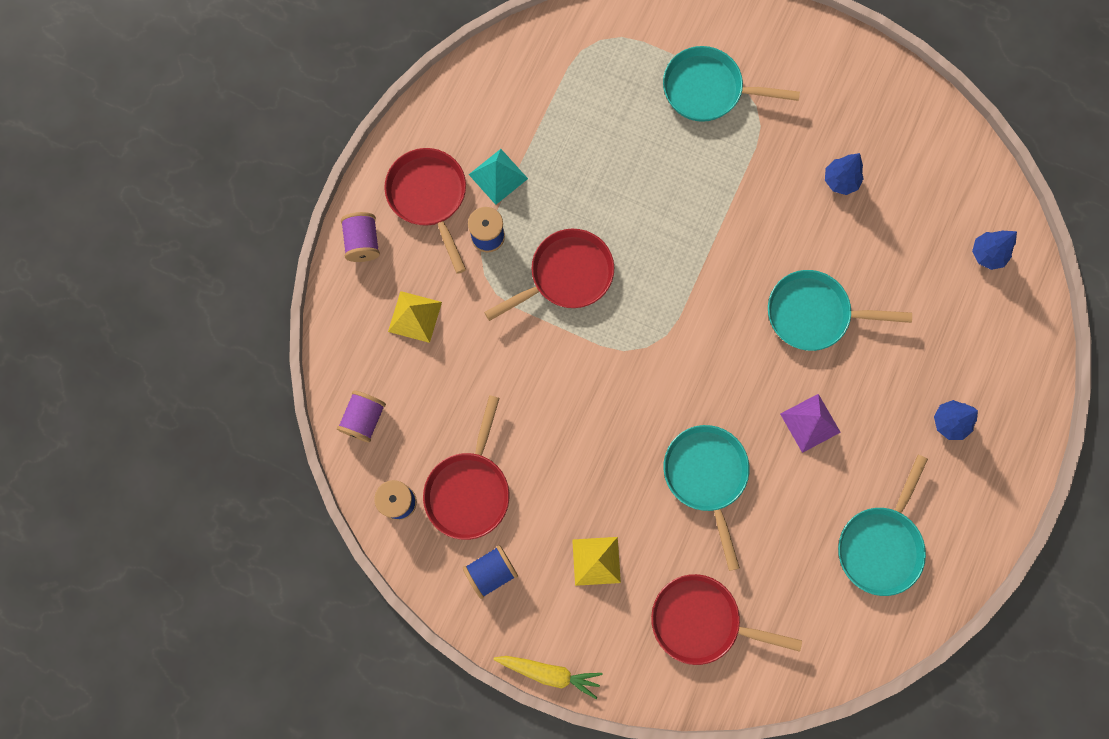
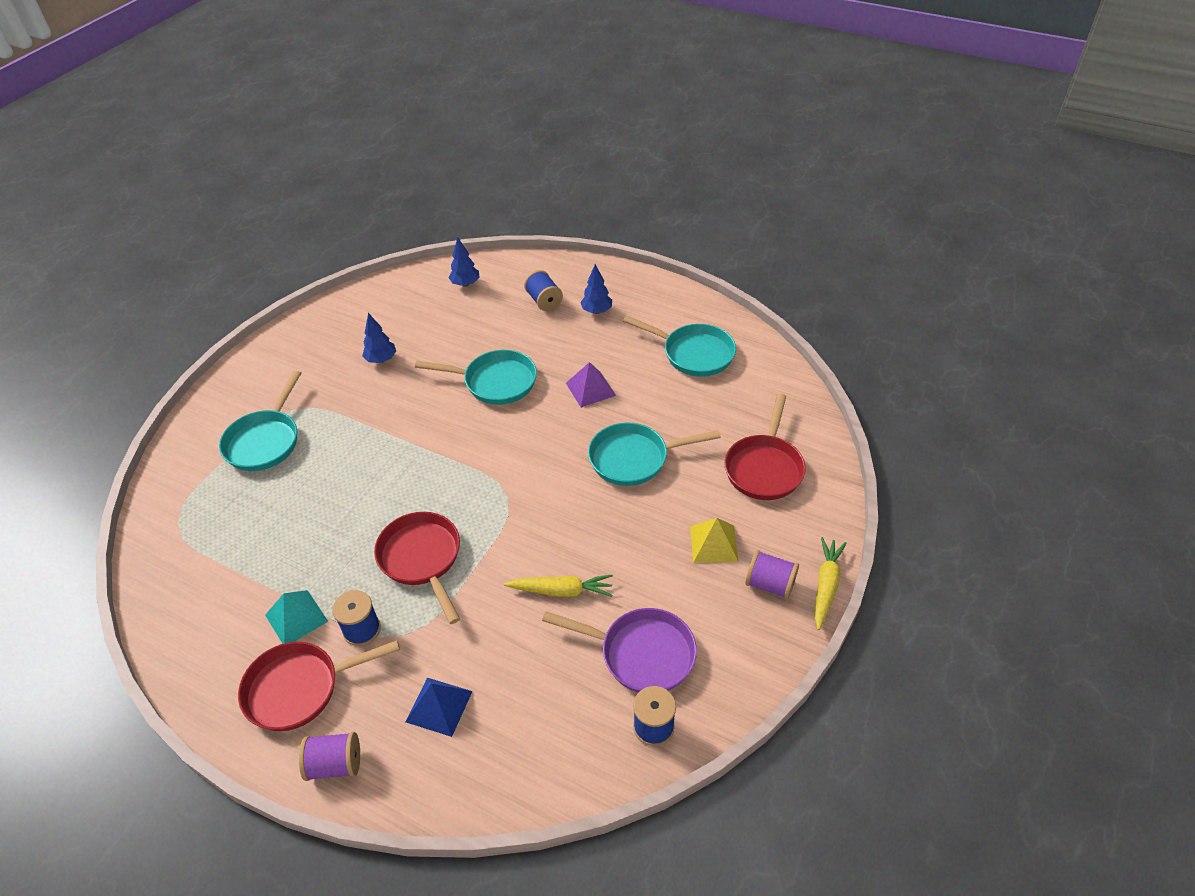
camera: 85 degrees left, 30 degrees down
purple spool [337,390,386,443] -> purple spool moved to [745,550,799,599]
yellow pyramid [388,291,442,343] -> blue pyramid [406,678,472,737]
red pan [423,395,509,540] -> purple pan [542,608,697,693]
blue spool [463,545,518,599] -> blue spool moved to [524,270,563,311]
turquoise pan [768,270,912,351] -> turquoise pan turned 90 degrees counterclockwise [415,350,537,405]
none -> yellow carrot [504,575,613,597]

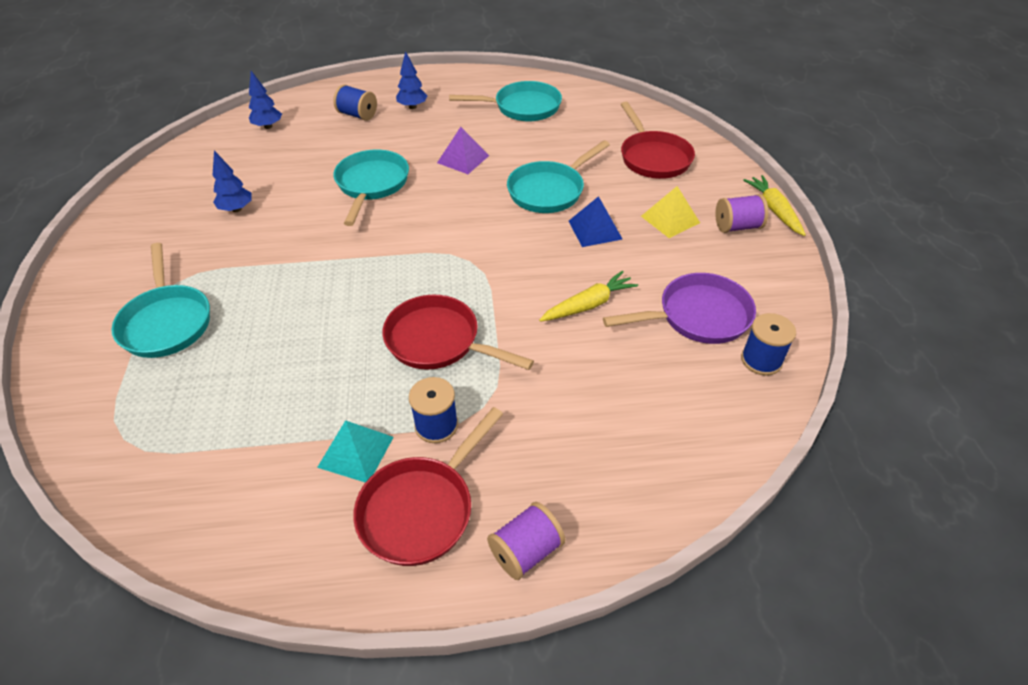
camera: 35 degrees left, 0 degrees up
blue pyramid [406,678,472,737] -> blue pyramid moved to [569,196,622,247]
turquoise pan [415,350,537,405] -> turquoise pan turned 60 degrees counterclockwise [333,149,409,226]

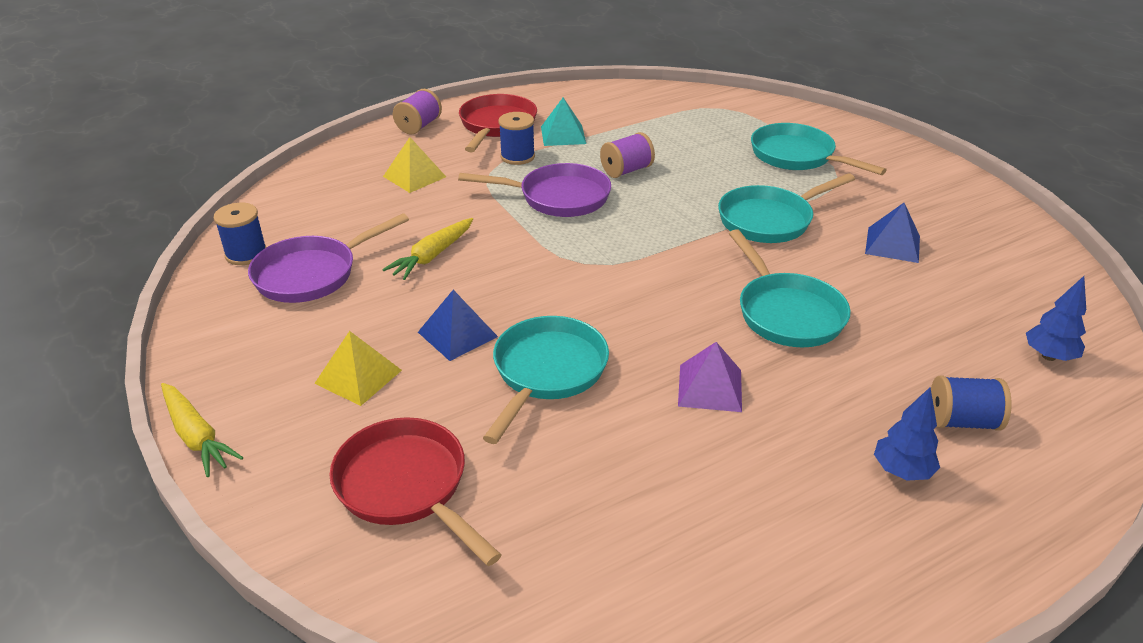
camera: 155 degrees right, 10 degrees down
blue tree [213,151,252,212] -> blue pyramid [865,203,920,263]
red pan [382,295,534,370] -> purple pan [458,163,611,217]
turquoise pan [449,81,562,121] -> turquoise pan moved to [718,173,855,243]
purple spool [715,194,768,233] -> purple spool moved to [600,132,655,178]
none -> yellow pyramid [383,137,446,193]

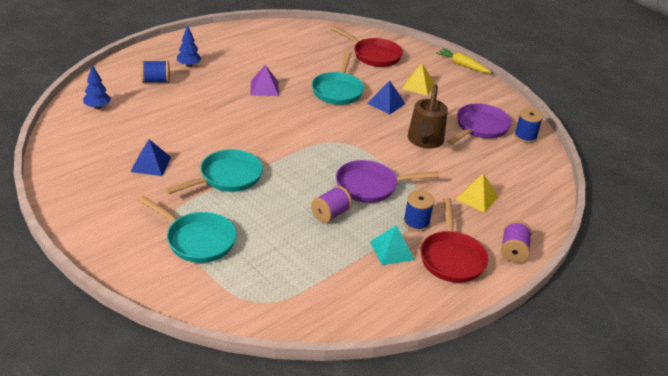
camera: 165 degrees right, 0 degrees up
yellow carrot [382,218,473,280] -> brown watering can [408,84,448,149]
turquoise pan [729,229,851,347] -> none

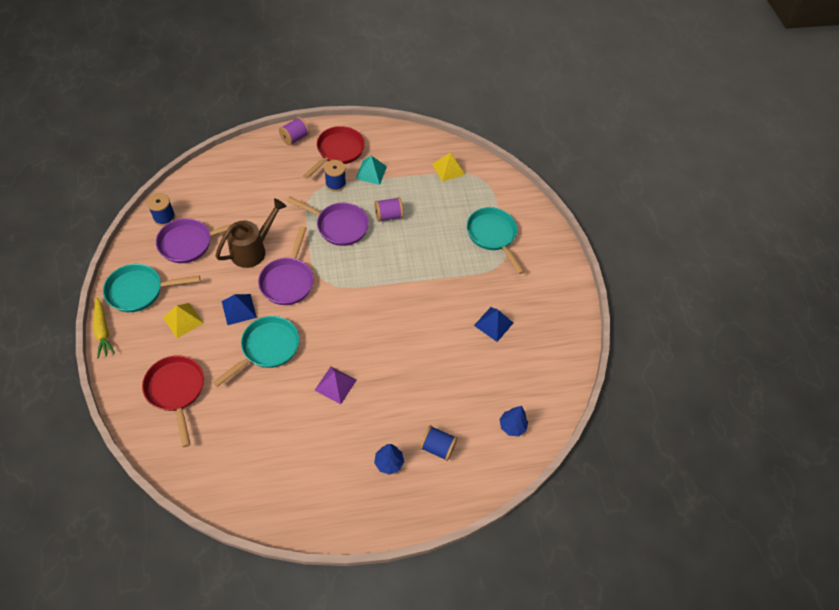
camera: 150 degrees left, 20 degrees up
turquoise pan [165,149,263,194] -> turquoise pan moved to [103,264,200,312]
yellow pyramid [456,173,499,213] -> yellow pyramid moved to [432,152,465,182]
none -> purple pan [258,226,313,305]

